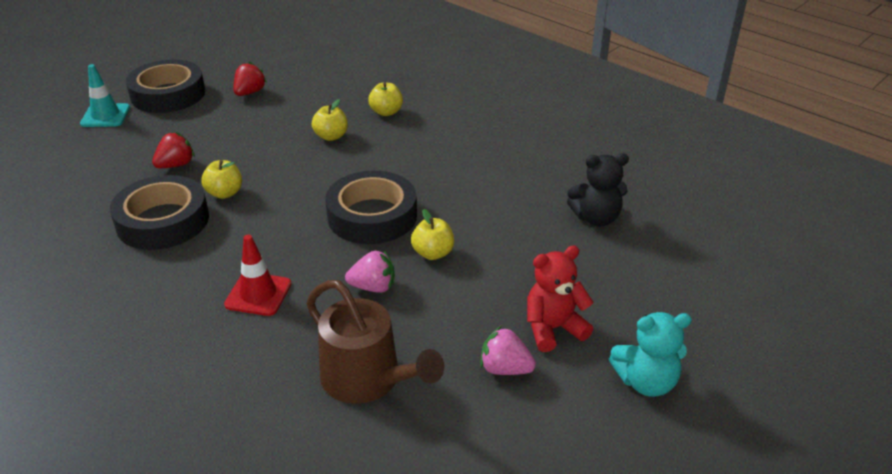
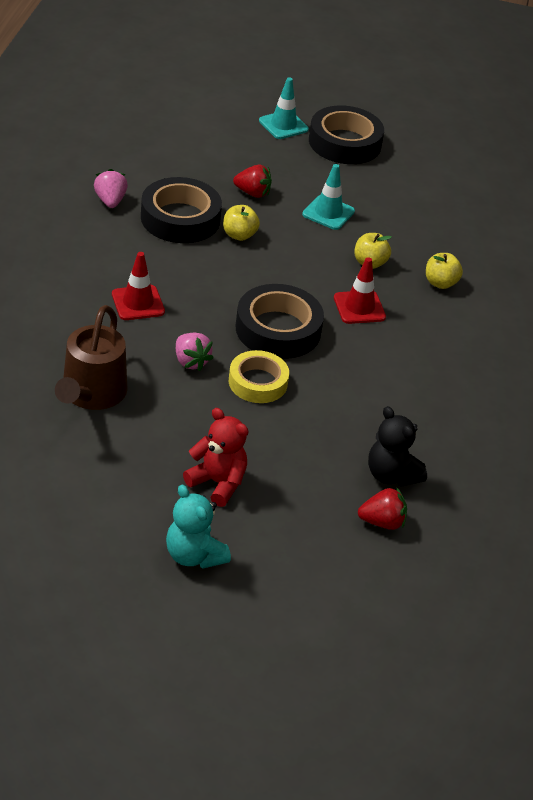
camera: 55 degrees right, 5 degrees up
red strawberry [233,62,267,96] -> red strawberry moved to [358,487,407,530]
yellow apple [411,209,454,260] -> yellow tape [229,350,289,403]
pink strawberry [480,326,536,375] -> pink strawberry moved to [94,169,128,208]
none -> turquoise traffic cone [302,164,355,230]
none -> red traffic cone [334,257,386,324]

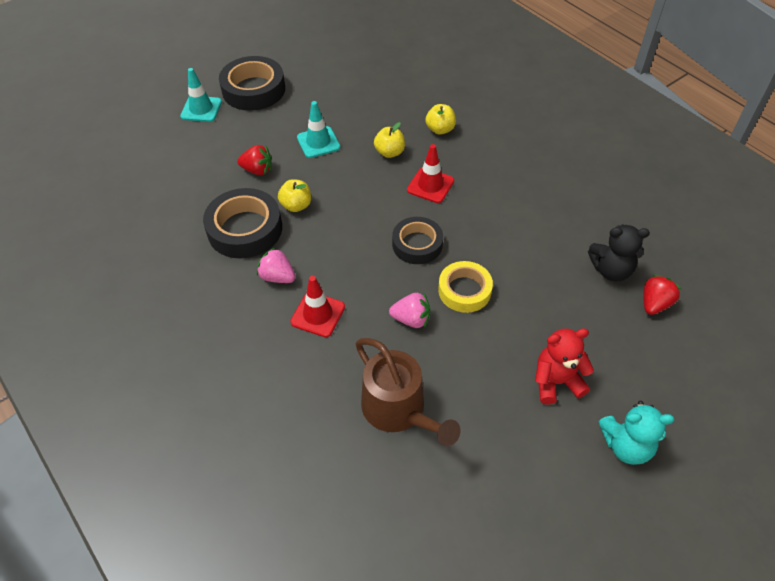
camera: 45 degrees left, 10 degrees up
pink strawberry [94,169,128,208] -> pink strawberry moved to [257,247,296,283]
red strawberry [233,165,272,198] -> red strawberry turned 45 degrees clockwise [237,145,272,175]
black tape [236,284,324,359] -> black tape [392,217,443,264], size x0.66

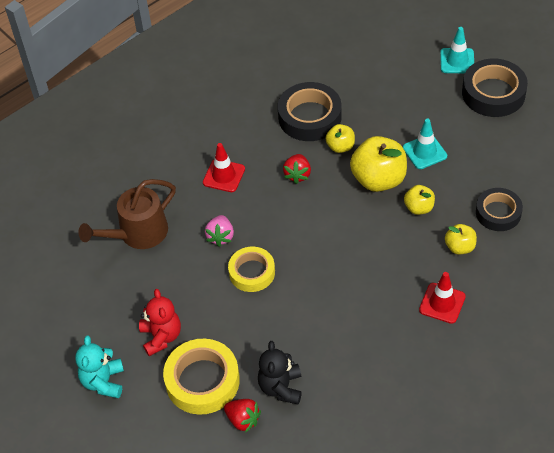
camera: 90 degrees right, 0 degrees up
red strawberry [237,145,272,175] -> red strawberry moved to [283,154,311,184]
pink strawberry [257,247,296,283] -> none
black tape [392,217,443,264] -> black tape moved to [476,188,523,231]
red traffic cone [407,144,454,203] -> red traffic cone moved to [419,272,466,324]
none -> yellow tape [163,339,240,415]
none -> yellow apple [350,136,407,192]

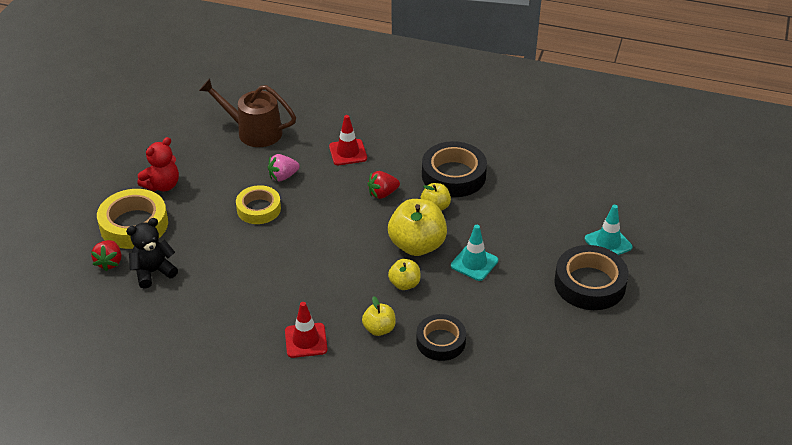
camera: 55 degrees right, 10 degrees down
turquoise teddy bear [75,335,124,398] -> none

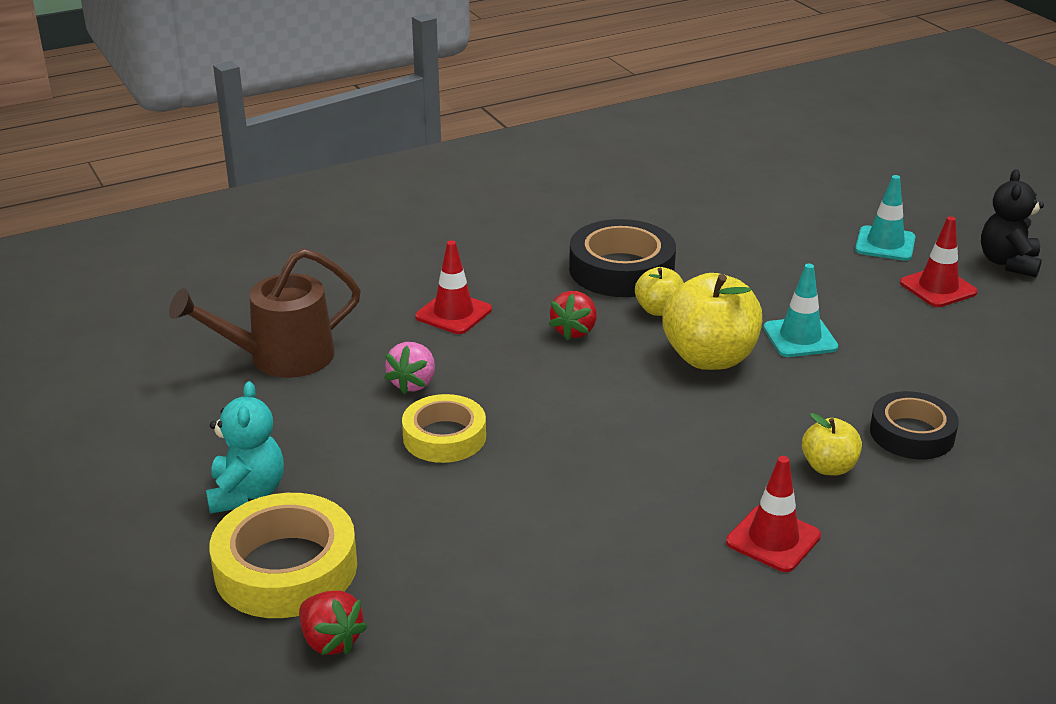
camera: 45 degrees left, 10 degrees down
black teddy bear [126,218,178,289] -> black teddy bear moved to [981,169,1044,277]
red teddy bear [137,137,179,192] -> turquoise teddy bear [206,381,284,514]
yellow apple [388,259,421,290] -> none
black tape [555,245,629,310] -> red traffic cone [900,216,977,307]

